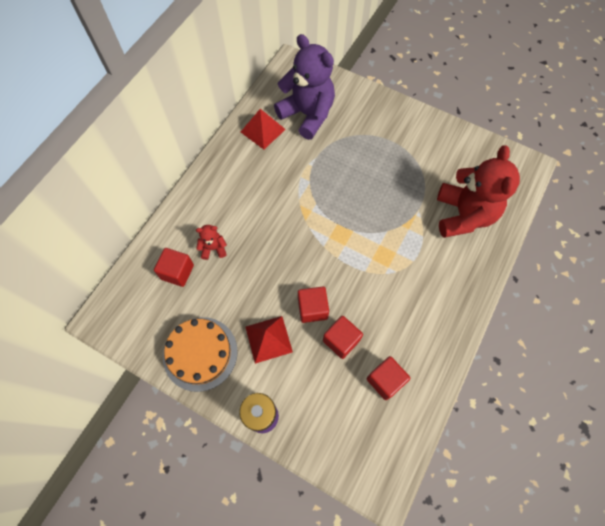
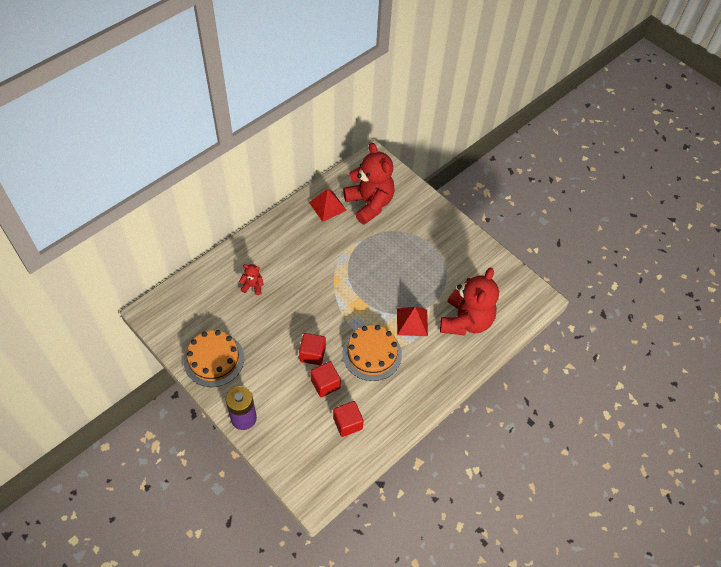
camera: 15 degrees right, 10 degrees down
red cube [154,248,194,287] -> none
red pyramid [246,316,293,364] -> red pyramid moved to [397,307,428,336]
purple teddy bear [274,34,335,140] -> red teddy bear [343,143,395,225]
none -> orange cake [343,325,402,381]

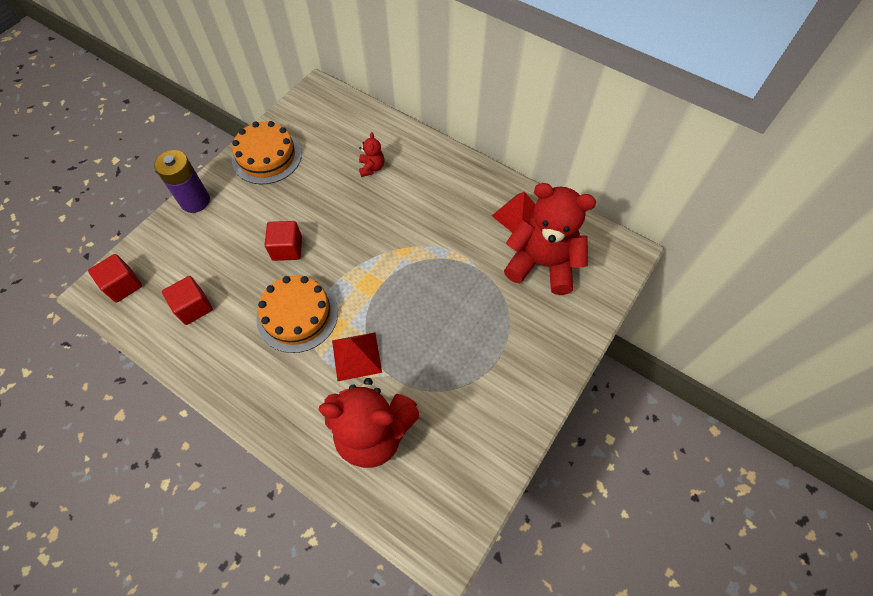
camera: 80 degrees right, 5 degrees up
red cube [310,361,341,397] -> red cube moved to [88,254,142,303]
red teddy bear [343,143,395,225] -> red teddy bear turned 120 degrees counterclockwise [504,183,596,295]

